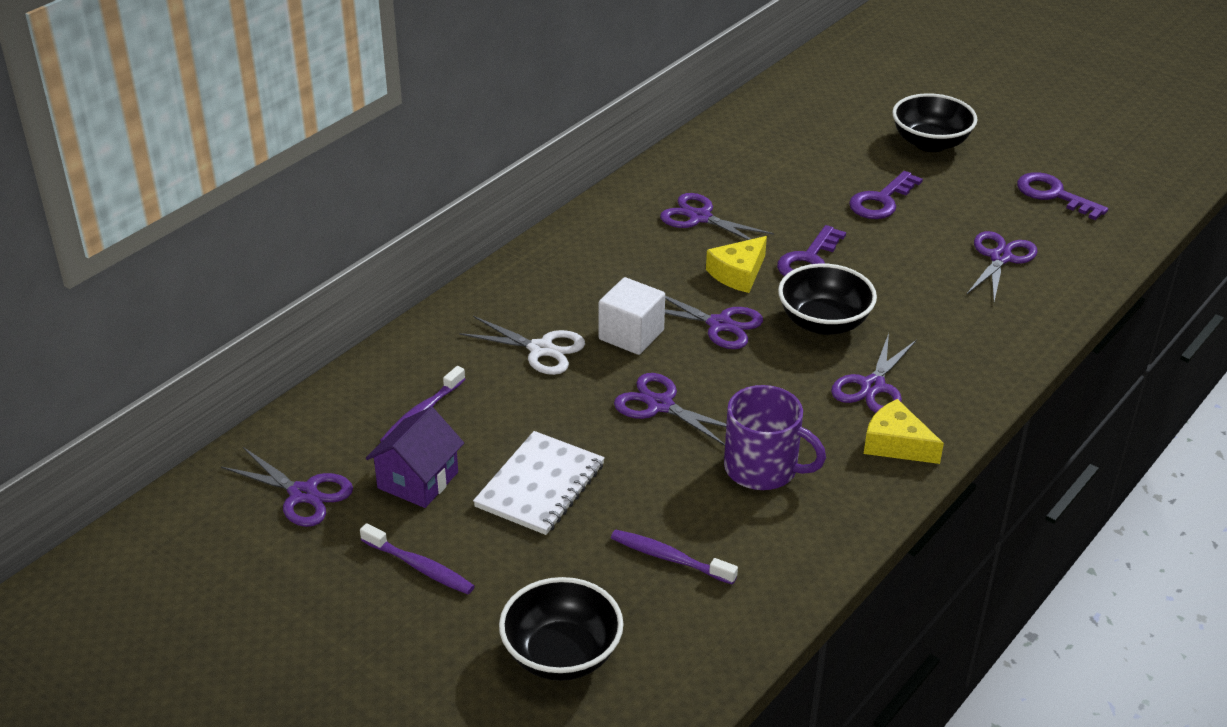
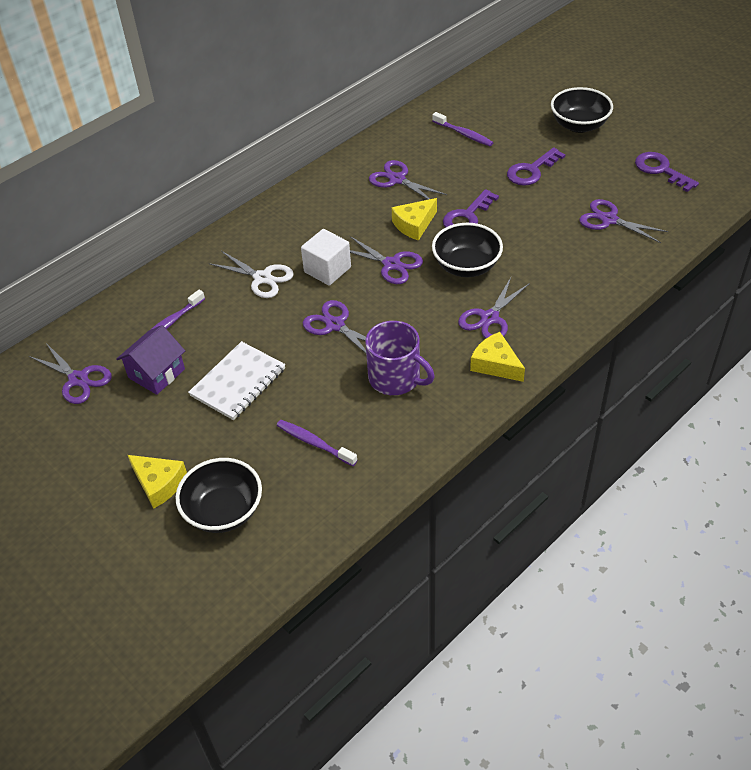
camera: 10 degrees right, 10 degrees up
purple toothbrush [360,523,475,594] -> purple toothbrush moved to [432,112,494,146]
purple scissors [966,231,1038,301] -> purple scissors turned 90 degrees counterclockwise [579,199,668,243]
none -> yellow cheese [128,455,187,509]

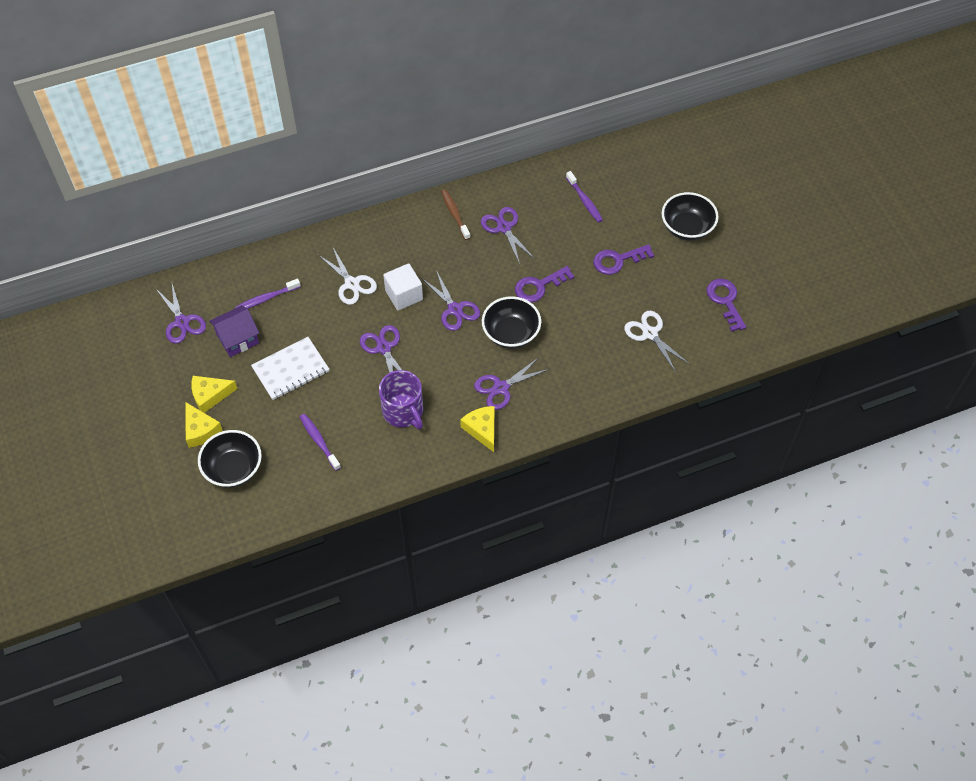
camera: 20 degrees right, 10 degrees up
yellow cheese [391,198,437,241] -> yellow cheese moved to [191,376,237,413]
purple scissors [579,199,668,243] -> white scissors [624,311,689,372]
none -> brown toothbrush [441,189,470,240]

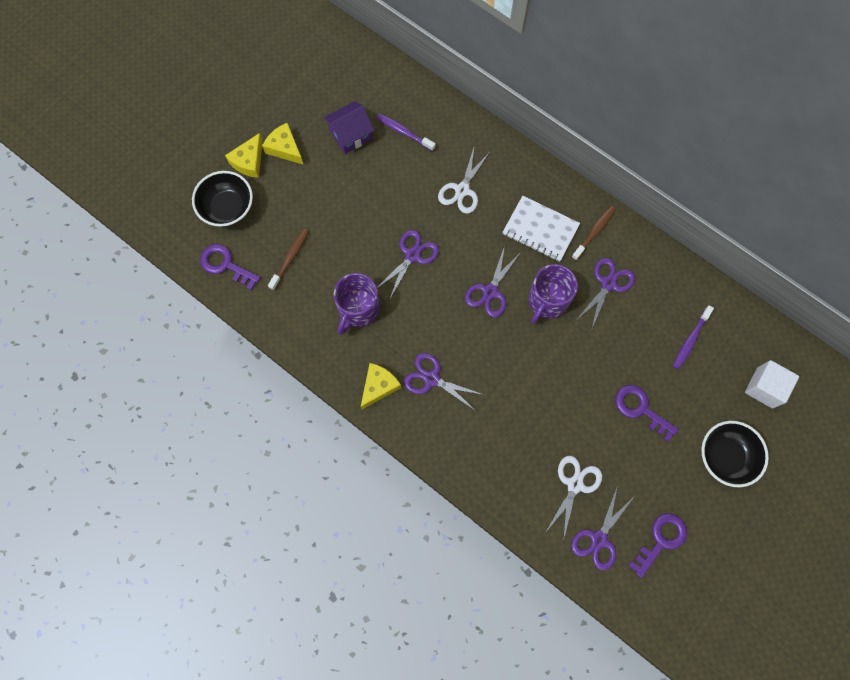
camera: 60 degrees right, 15 degrees up
purple scissors [156,284,206,344] -> purple scissors moved to [571,485,635,571]
purple house [209,305,259,357] -> purple house turned 60 degrees counterclockwise [324,101,374,154]
white notebook [251,337,329,400] -> white notebook moved to [502,196,580,262]
purple toothbrush [300,414,341,471] -> brown toothbrush [268,229,309,291]
white cube [383,263,423,311] -> white cube moved to [745,360,799,408]
black bowl [482,296,541,349] -> none
purple key [515,266,574,302] -> purple key moved to [200,244,261,290]
none -> purple mug [528,264,578,324]

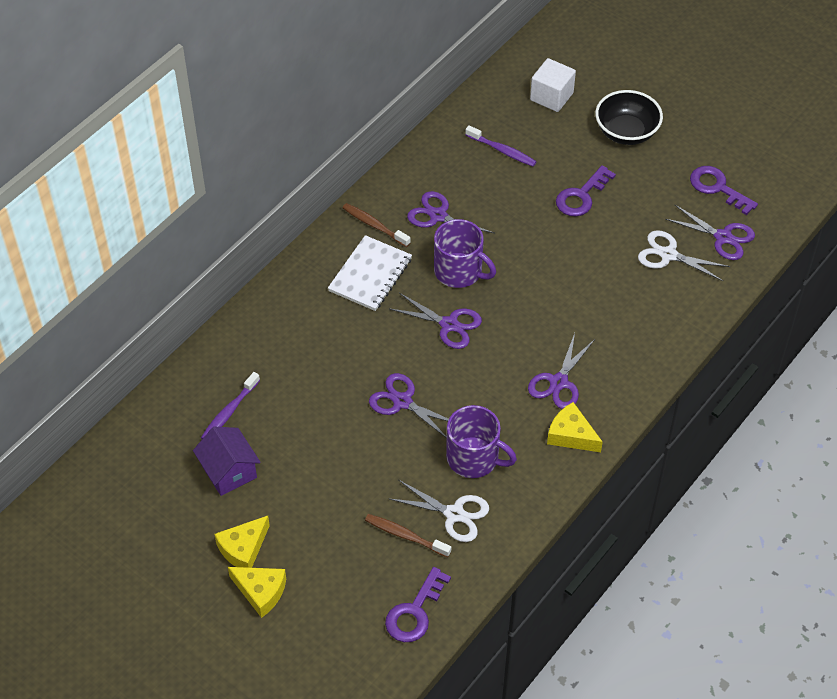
camera: 90 degrees left, 20 degrees down
black bowl [192,171,253,227] -> none
white scissors [438,148,490,214] -> white scissors moved to [388,480,489,542]

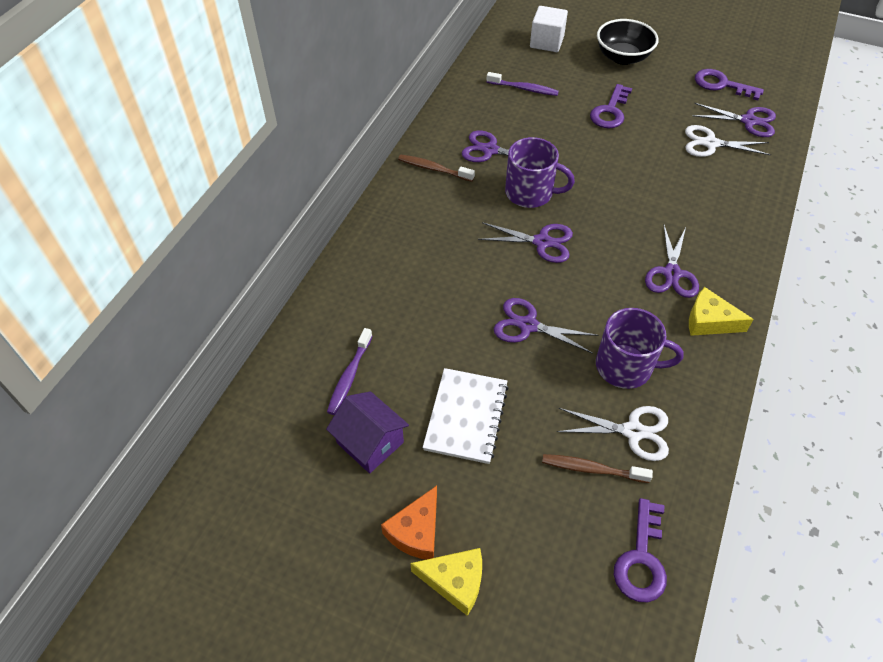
camera: 15 degrees left, 0 degrees up
yellow cheese [214,516,270,568] -> orange cheese [381,486,437,560]
white notebook [328,235,412,311] -> white notebook moved to [423,368,509,464]

